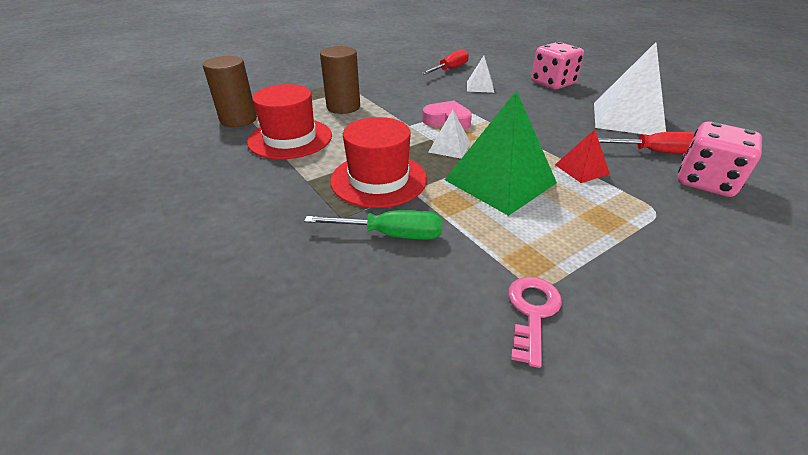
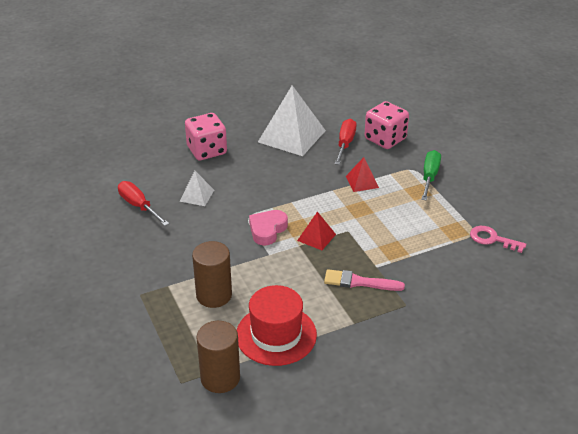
camera: 80 degrees left, 0 degrees up
green screwdriver [304,210,442,239] -> green screwdriver moved to [421,150,441,201]
red hat [330,117,427,208] -> pink brush [324,269,405,291]
white pyramid [428,110,471,159] -> red pyramid [297,212,336,250]
green pyramid [445,90,557,216] -> none

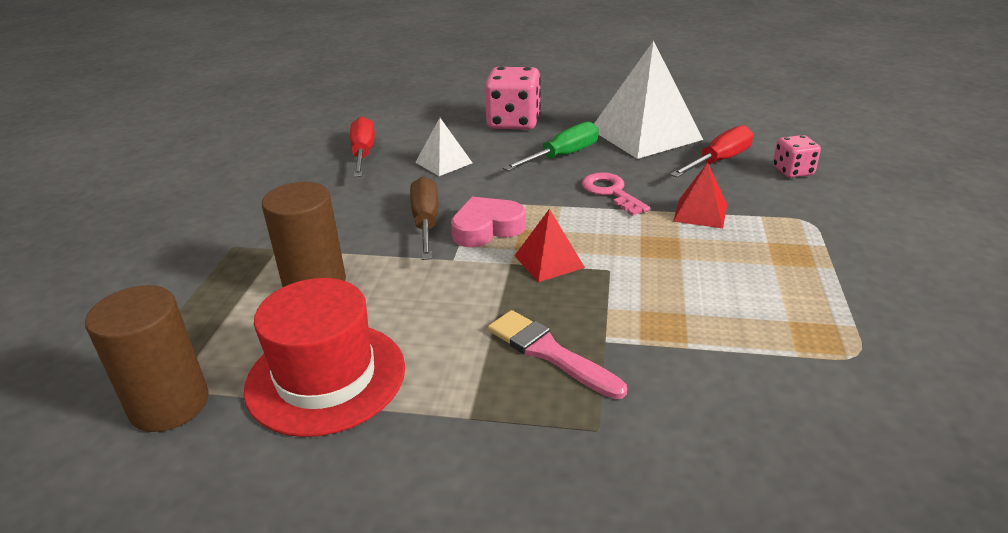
camera: 35 degrees right, 5 degrees down
pink dice [364,101,409,149] -> pink dice [773,135,821,178], size x0.56
green screwdriver [421,150,441,201] -> green screwdriver moved to [503,122,599,171]
pink key [470,226,526,253] -> pink key moved to [582,172,650,216]
none -> brown screwdriver [410,177,438,260]

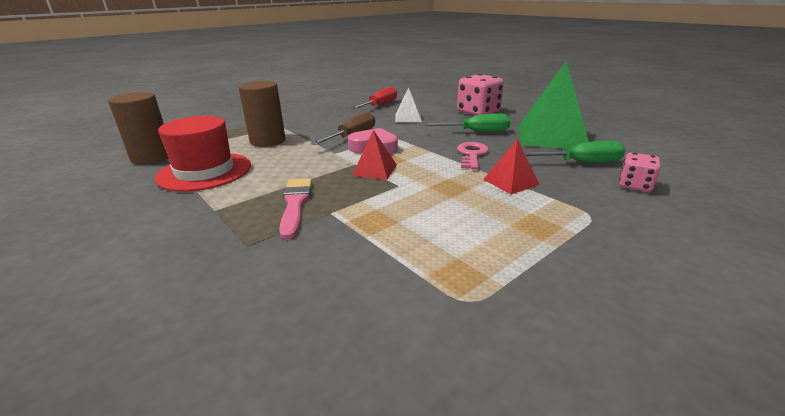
camera: 40 degrees right, 5 degrees down
white pyramid [594,41,703,159] -> green pyramid [519,61,589,148]
red screwdriver [670,125,753,177] -> green screwdriver [524,141,625,163]

